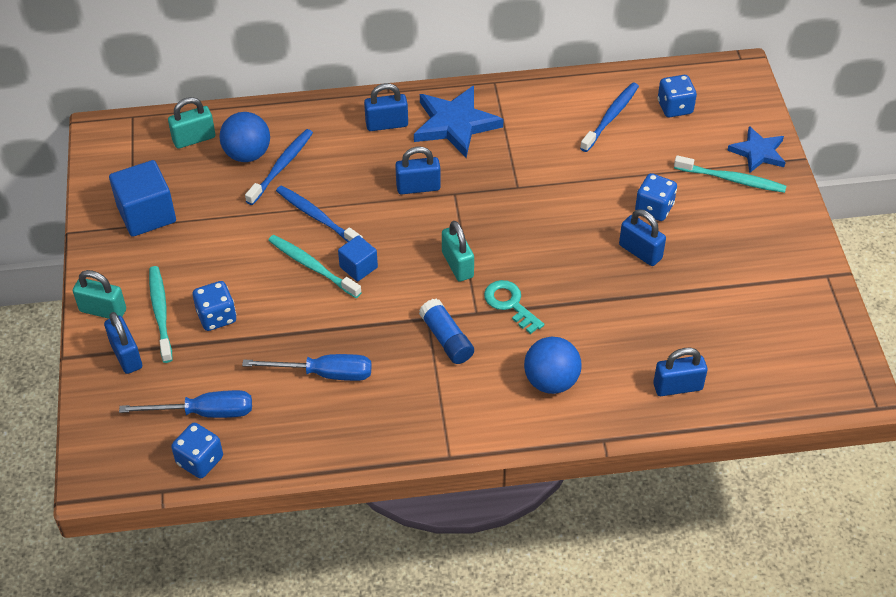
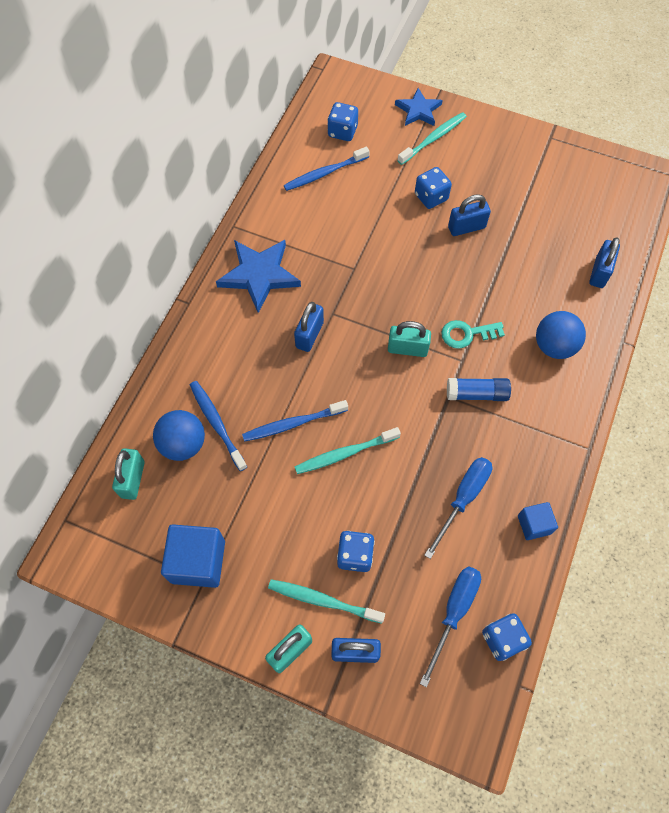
camera: 60 degrees left, 15 degrees up
blue cube [338,235,378,282] -> blue cube moved to [518,502,558,540]
blue padlock [364,83,408,131] -> none
blue toothbrush [580,82,639,152] -> blue toothbrush turned 90 degrees counterclockwise [284,147,370,191]

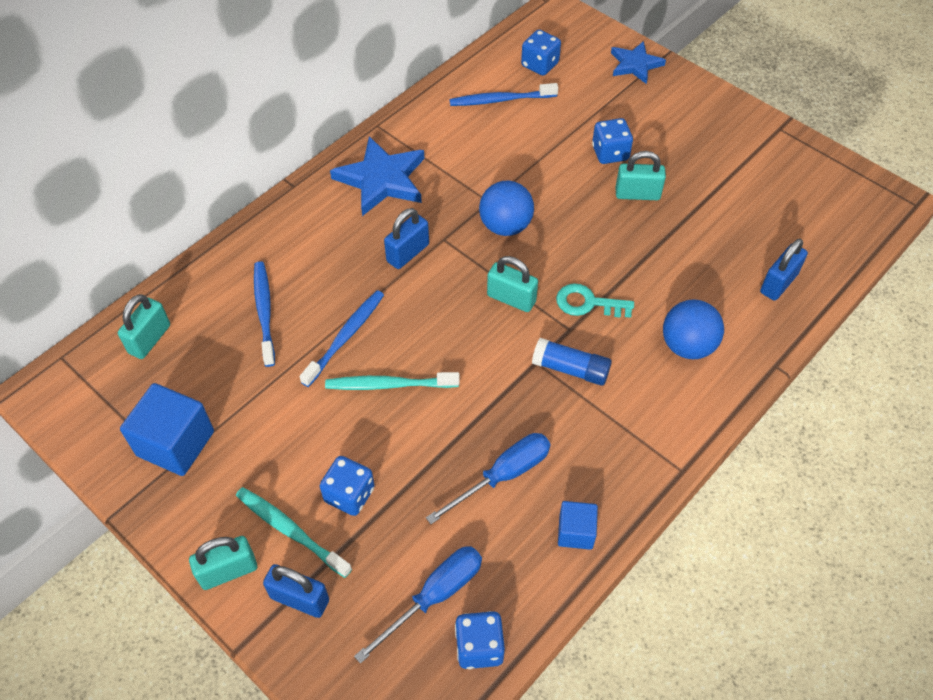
camera: 20 degrees right, 10 degrees down
blue ball [153,410,205,461] -> blue ball moved to [479,181,534,236]
blue toothbrush [242,400,348,442] -> blue toothbrush turned 120 degrees clockwise [299,290,384,387]
turquoise toothbrush [397,112,467,165] -> none
blue padlock [448,194,491,236] -> turquoise padlock [615,151,666,200]

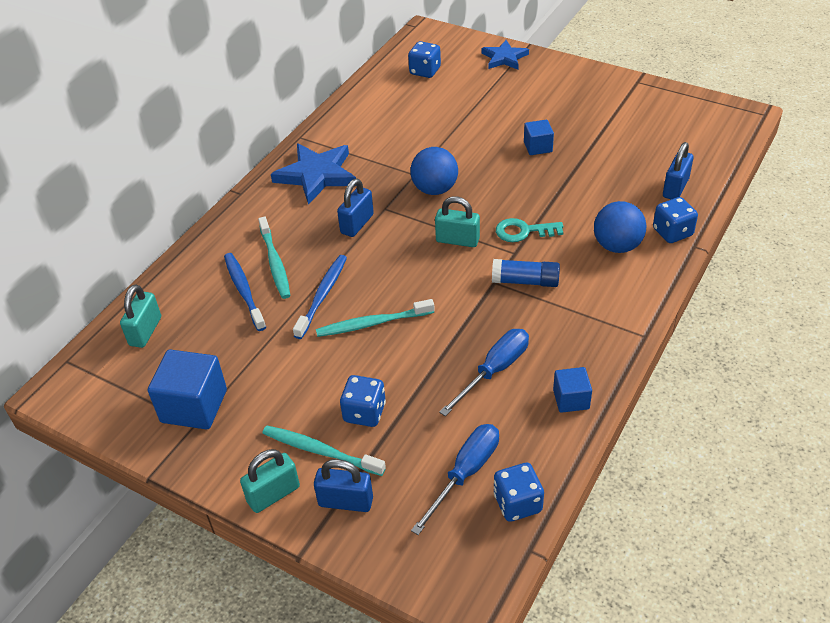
camera: 10 degrees left, 10 degrees down
blue toothbrush [449,83,558,106] -> none
blue dice [592,118,633,164] -> blue dice moved to [653,197,698,243]
turquoise padlock [615,151,666,200] -> blue cube [524,120,554,155]
none -> turquoise toothbrush [258,217,290,299]

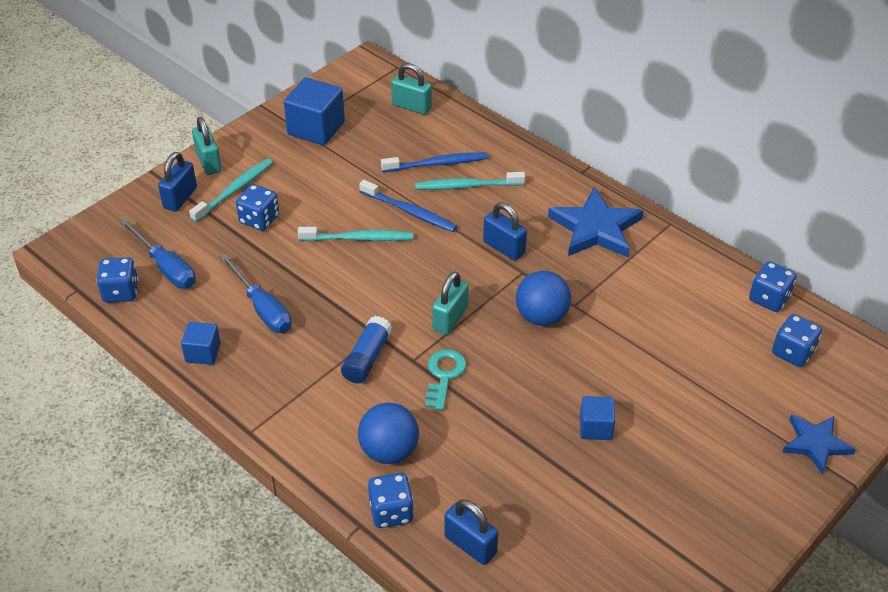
camera: 100 degrees right, 0 degrees up
turquoise toothbrush [316,299,435,337] -> turquoise toothbrush turned 90 degrees clockwise [298,227,413,241]
none -> blue dice [749,261,796,312]

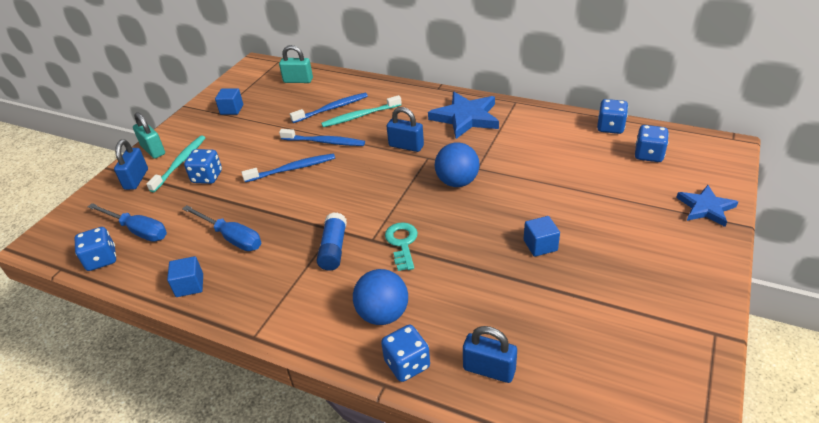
camera: 15 degrees left, 5 degrees down
blue cube [284,77,345,145] -> blue cube [215,88,243,115], size x0.57
turquoise toothbrush [298,227,413,241] -> blue toothbrush [241,153,335,182]
turquoise padlock [432,272,469,335] -> none

